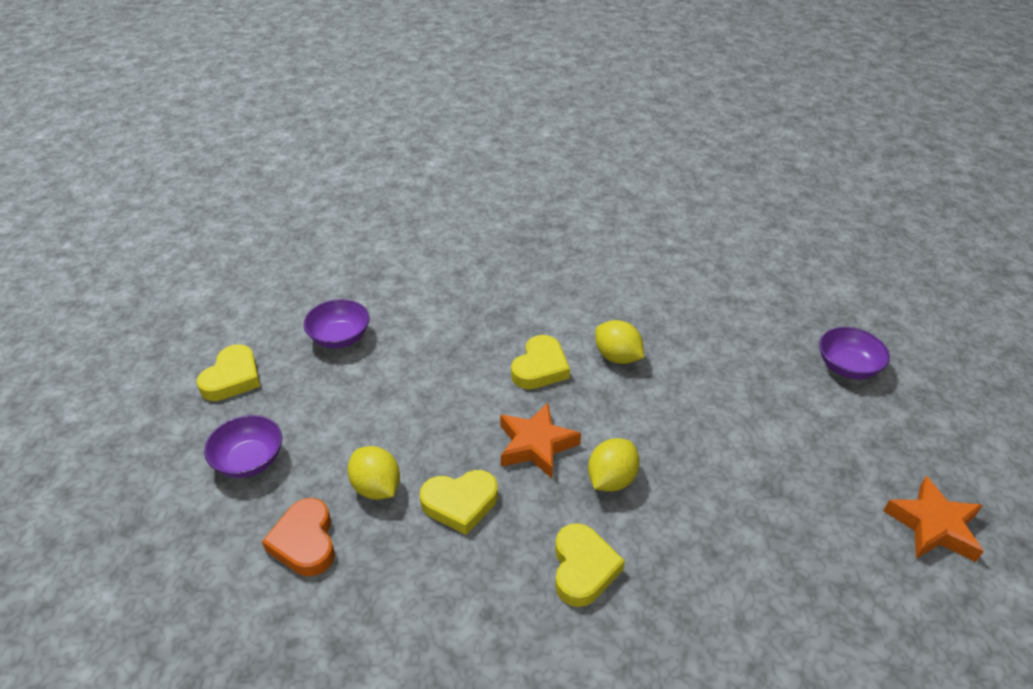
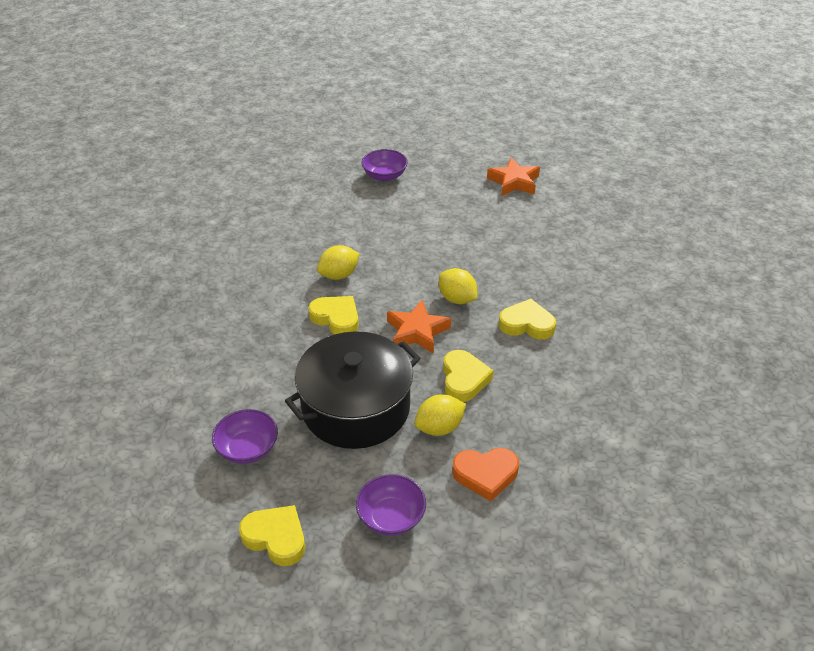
camera: 80 degrees left, 0 degrees up
none -> black pot [285,331,420,449]

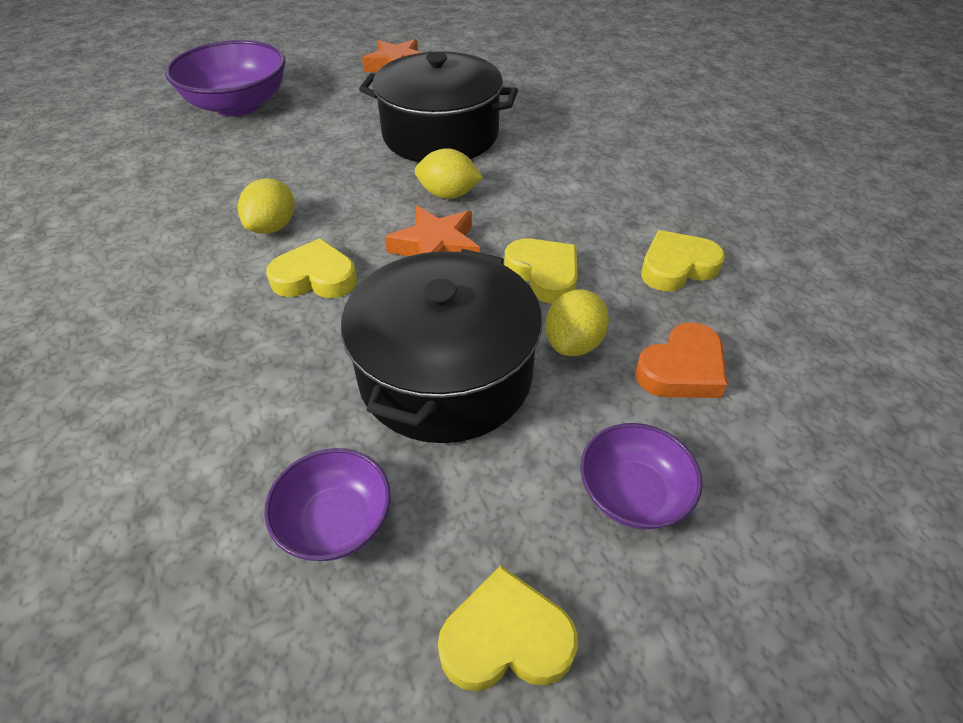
camera: 35 degrees left, 5 degrees up
purple bowl [362,149,408,181] -> purple bowl [165,40,286,116], size x1.78
yellow heart [499,299,556,340] -> yellow heart moved to [641,230,725,292]
none -> black pot [359,51,518,162]

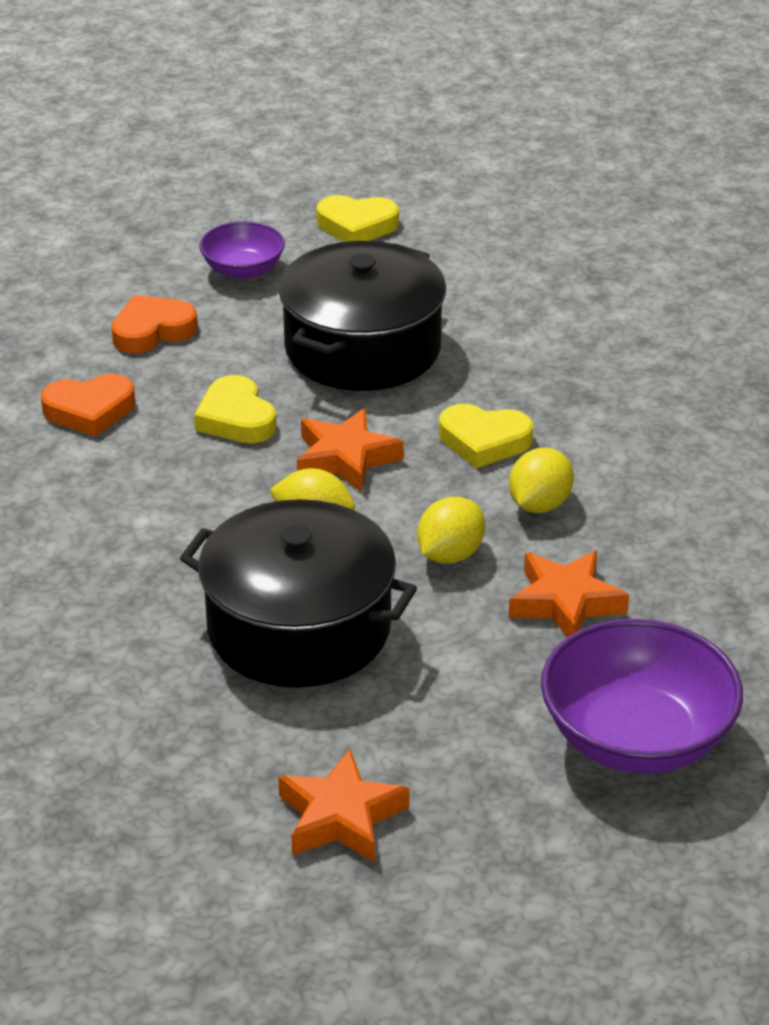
camera: 170 degrees left, 10 degrees down
purple bowl [264,448,391,561] -> none
yellow lemon [545,289,609,356] -> yellow lemon moved to [417,497,485,564]
yellow heart [641,230,725,292] -> orange heart [41,374,135,437]
none -> orange star [509,550,629,637]

